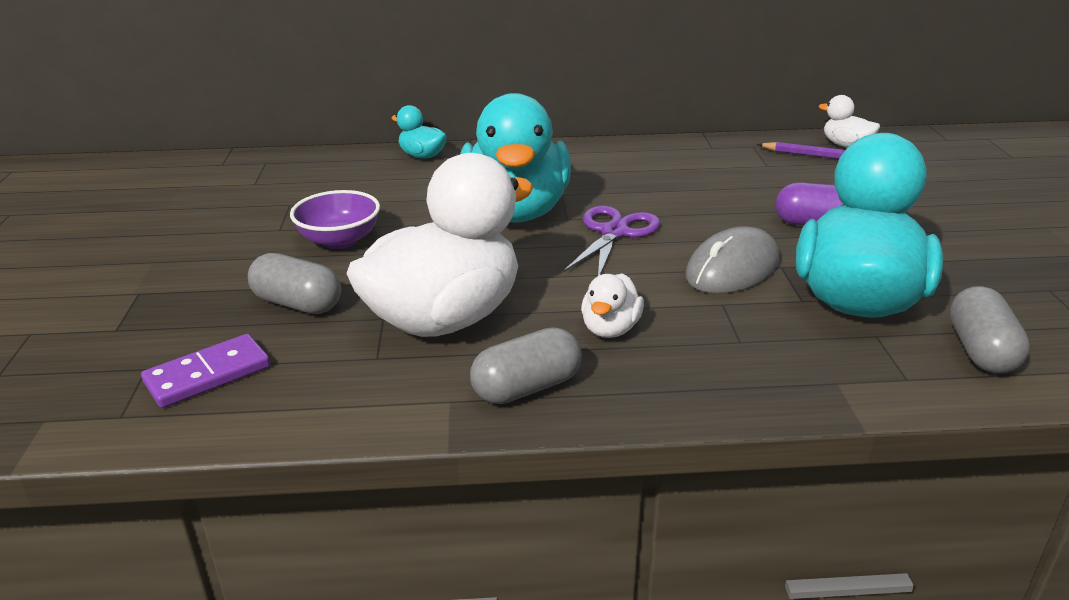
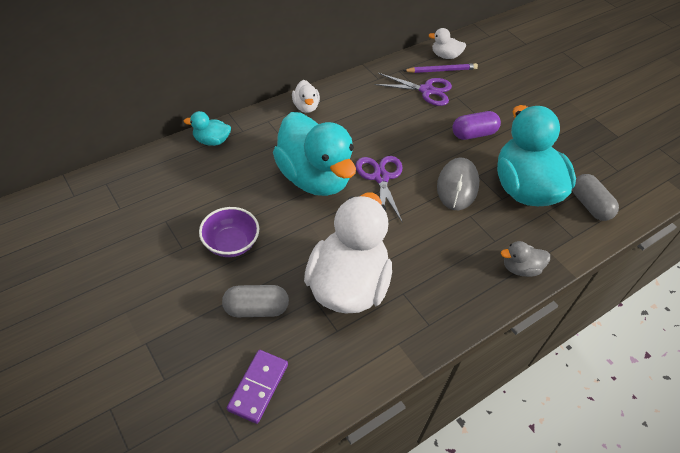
camera: 35 degrees left, 20 degrees up
grey capsule [470,327,582,404] -> none
white duck [581,273,644,338] -> white duck moved to [292,80,320,113]
none -> purple scissors [375,73,452,106]
none -> grey duck [501,241,550,277]

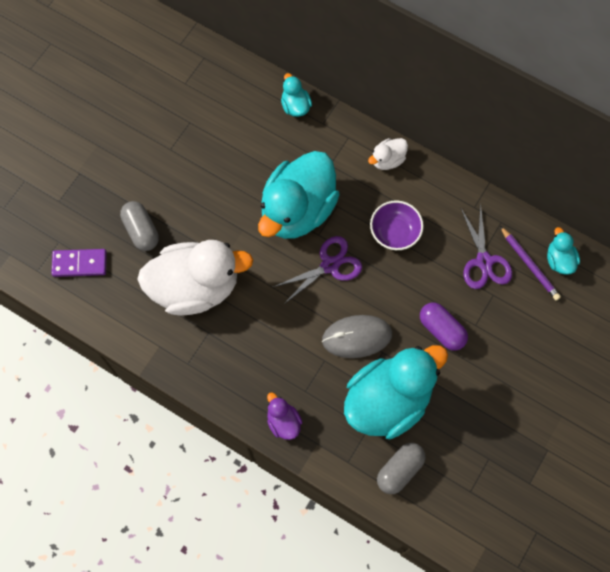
camera: 70 degrees right, 20 degrees up
purple bowl [199,207,259,257] -> purple bowl moved to [370,200,424,250]
white duck [428,28,466,59] -> turquoise duck [547,227,580,275]
grey duck [501,241,550,277] -> purple duck [267,393,302,440]

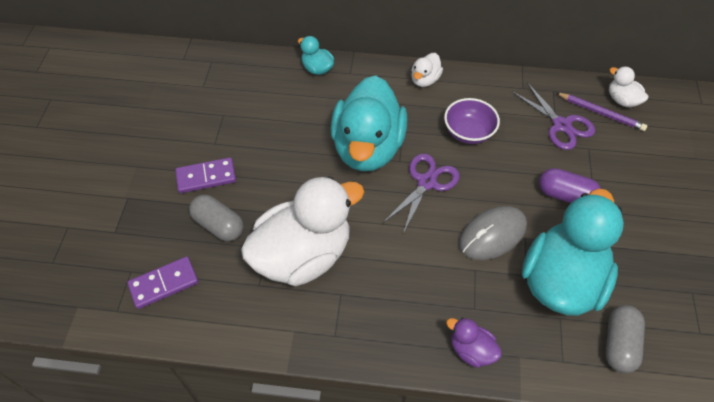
camera: 25 degrees left, 15 degrees down
turquoise duck [547,227,580,275] -> white duck [609,66,648,107]
none -> purple domino [175,157,236,193]

